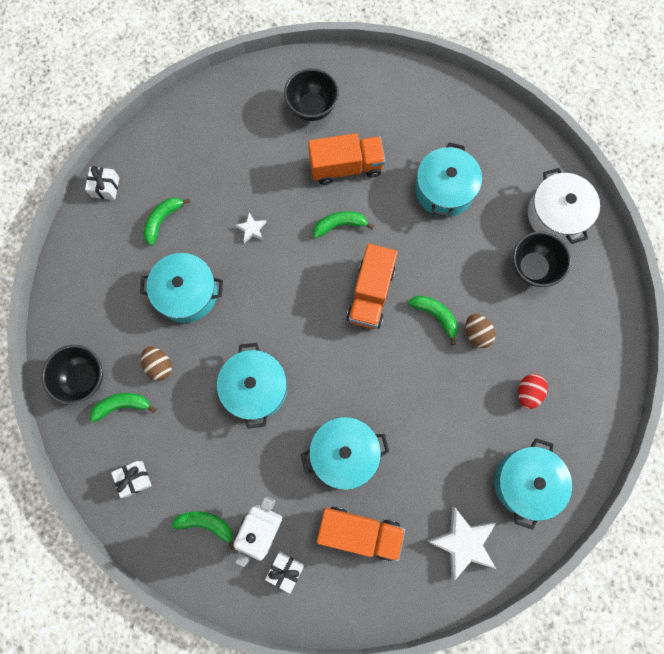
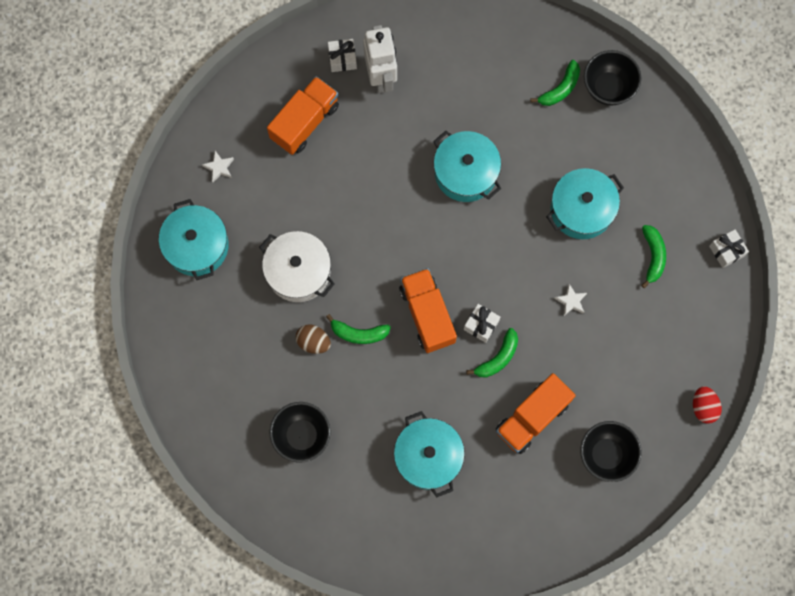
camera: 145 degrees right, 0 degrees up
white gift [111,461,152,498] -> white gift moved to [464,304,500,343]
brown egg [141,347,172,381] -> none
green banana [171,511,234,550] -> none
turquoise pot [301,417,389,490] -> none
orange truck [317,506,405,562] -> orange truck turned 150 degrees clockwise [267,76,339,155]
white star [428,507,496,581] -> white star [202,151,234,182], size x0.49
red egg [518,374,548,409] -> red egg moved to [693,386,722,424]
white pot [528,168,600,244] -> white pot moved to [259,231,335,302]

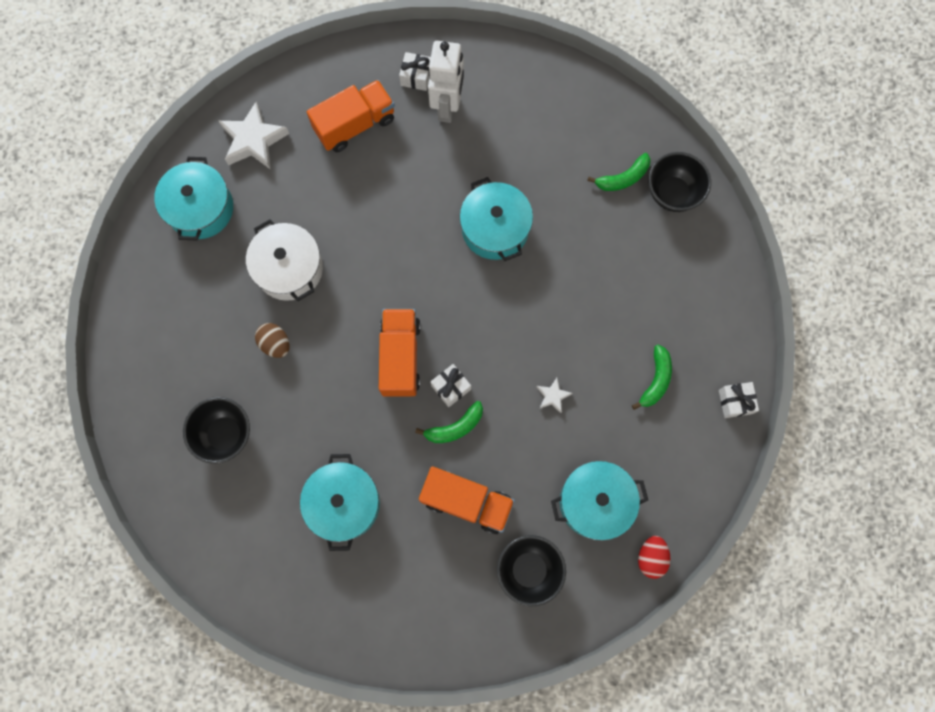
camera: 20 degrees right, 0 degrees up
white star [202,151,234,182] -> white star [219,101,289,169], size x2.03
green banana [326,314,391,344] -> none
orange truck [496,373,576,454] -> orange truck turned 135 degrees counterclockwise [419,466,515,534]
turquoise pot [546,168,624,239] -> turquoise pot moved to [551,461,648,541]

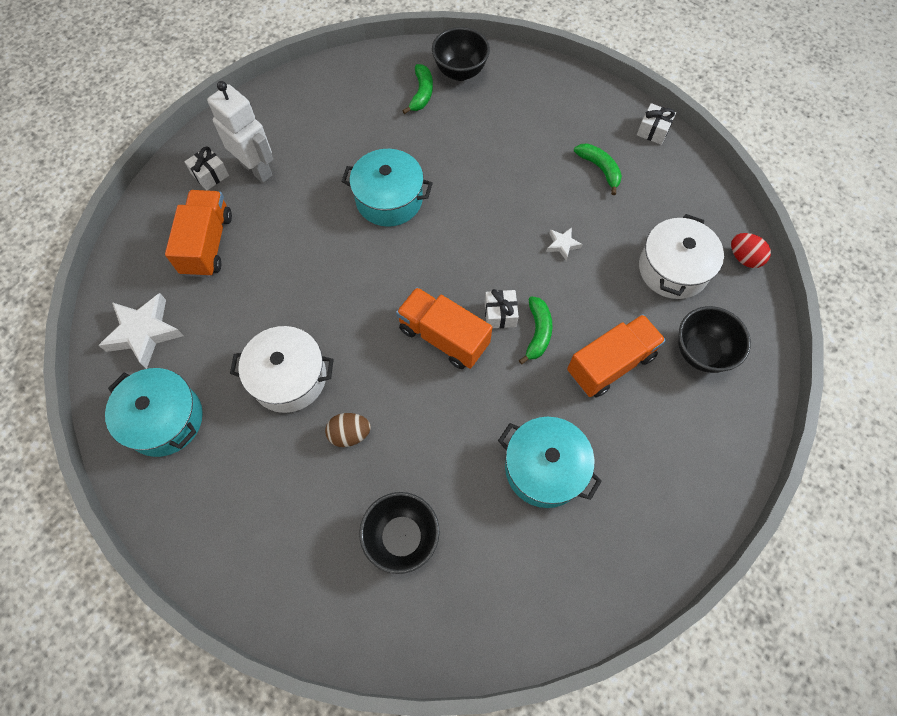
camera: 55 degrees left, 10 degrees down
turquoise pot [551,461,648,541] -> white pot [639,214,724,299]

